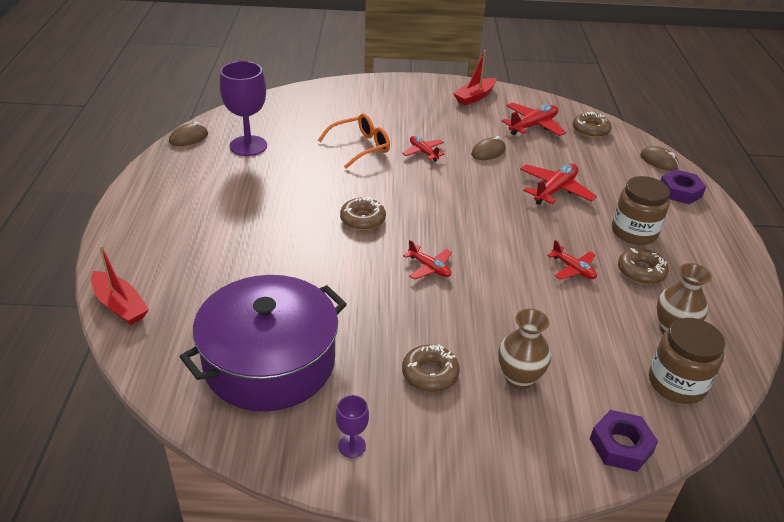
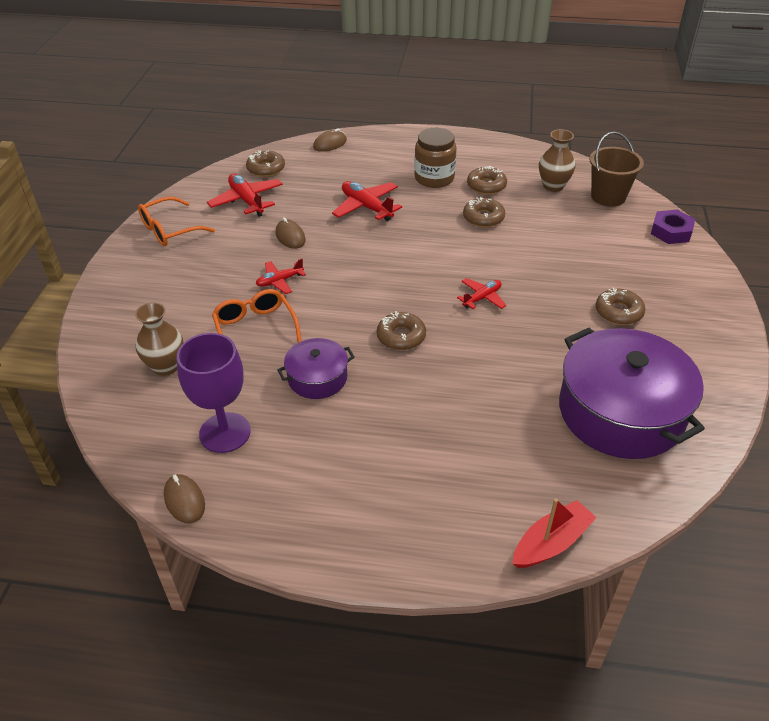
camera: 80 degrees left, 5 degrees up
purple goblet [336,395,369,458] -> none
red boat [453,50,497,105] -> orange glasses [138,197,215,246]
brown vase [498,309,551,389] -> brown vase moved to [135,302,183,376]
red plane [547,240,597,280] -> brown donut [463,196,505,227]
brown jar [649,318,725,404] -> brown bucket [590,132,644,207]
purple nut [661,169,706,204] -> none
none -> purple pot [277,338,355,399]

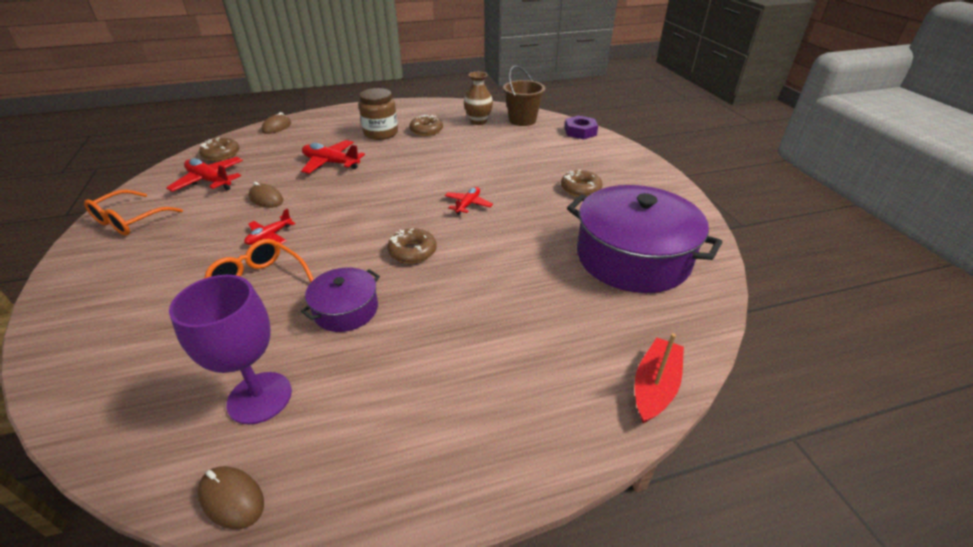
camera: 25 degrees left, 5 degrees down
brown vase [135,302,183,376] -> none
brown donut [463,196,505,227] -> none

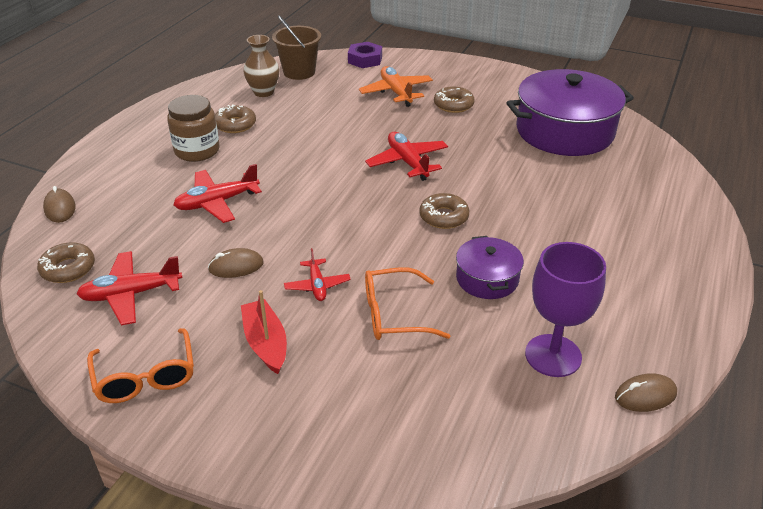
camera: 50 degrees left, 0 degrees up
red plane [445,187,493,215] -> red plane [365,132,448,181], size x1.61
red boat [635,333,684,423] -> red boat moved to [241,290,287,374]
none -> orange plane [359,66,433,107]

